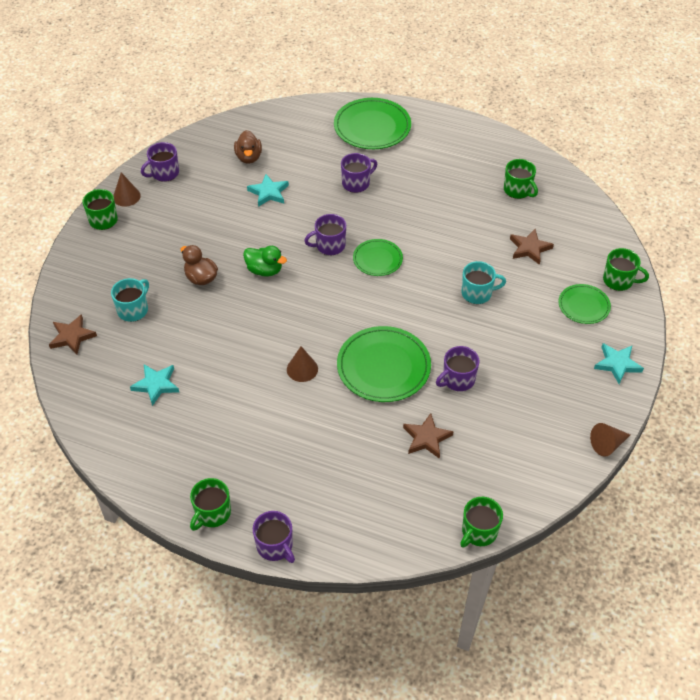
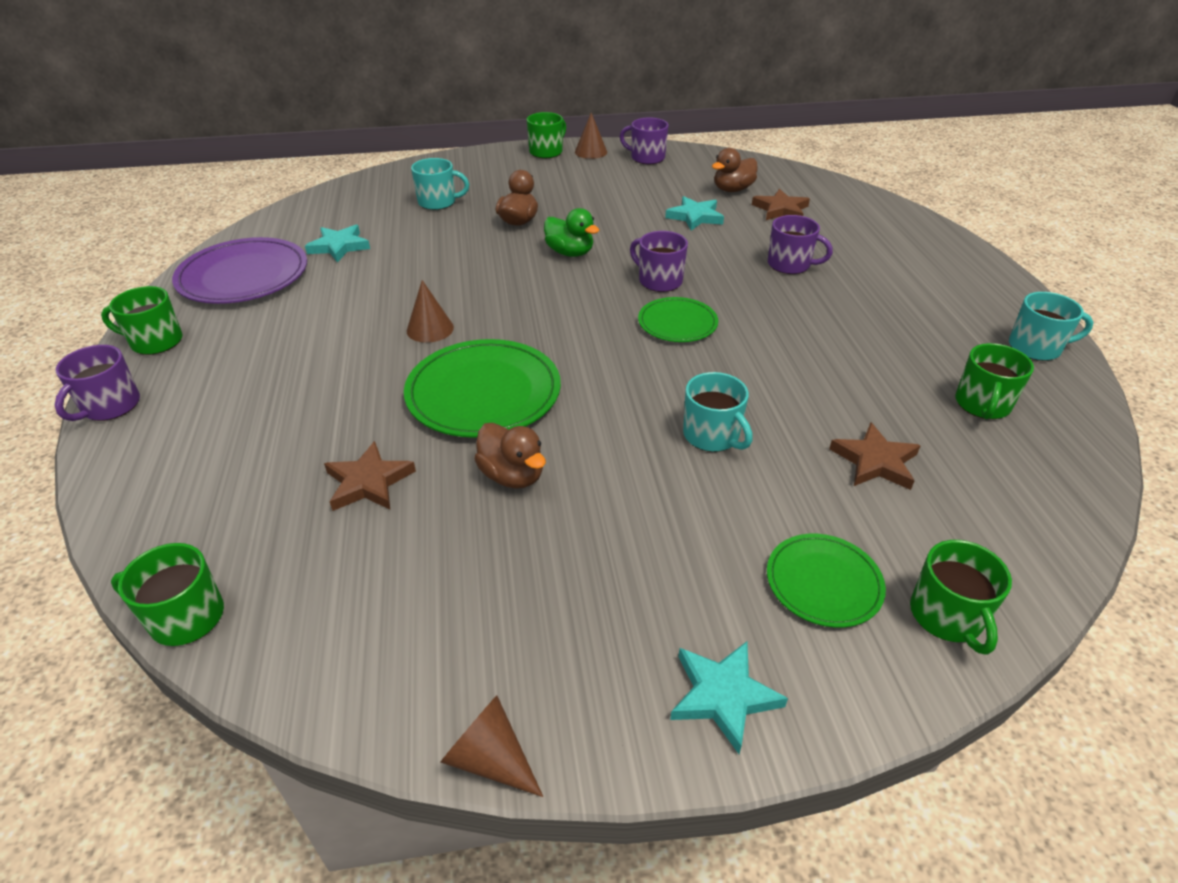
camera: 60 degrees right, 10 degrees down
brown star [49,314,97,355] -> brown star moved to [752,189,810,220]
green duck [243,246,287,277] -> green duck turned 45 degrees counterclockwise [544,208,599,257]
green plate [334,98,411,149] -> none
purple mug [436,346,479,391] -> brown duck [474,423,546,489]
none -> purple plate [172,237,307,304]
none -> turquoise mug [1009,292,1094,361]

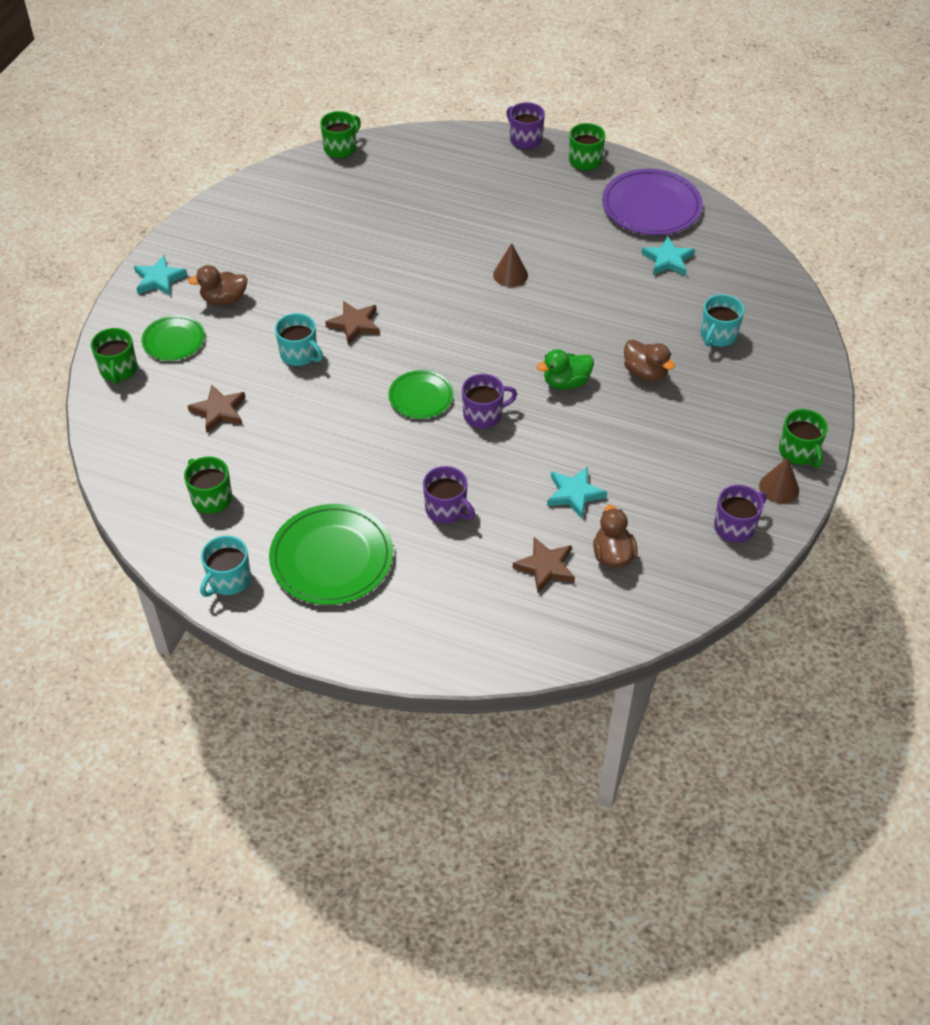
camera: 120 degrees right, 10 degrees up
brown star [324,441,416,511] -> brown star moved to [325,301,380,345]
green plate [404,339,561,438] -> green plate moved to [269,504,393,605]
brown cone [441,695,543,797] -> none
brown duck [474,423,546,489] -> brown duck moved to [188,265,248,305]
turquoise mug [683,372,753,452] -> turquoise mug turned 135 degrees counterclockwise [275,313,323,366]
purple mug [768,215,833,274] -> purple mug turned 105 degrees counterclockwise [423,466,475,524]
green mug [910,540,1012,655] -> green mug turned 120 degrees counterclockwise [91,328,137,384]

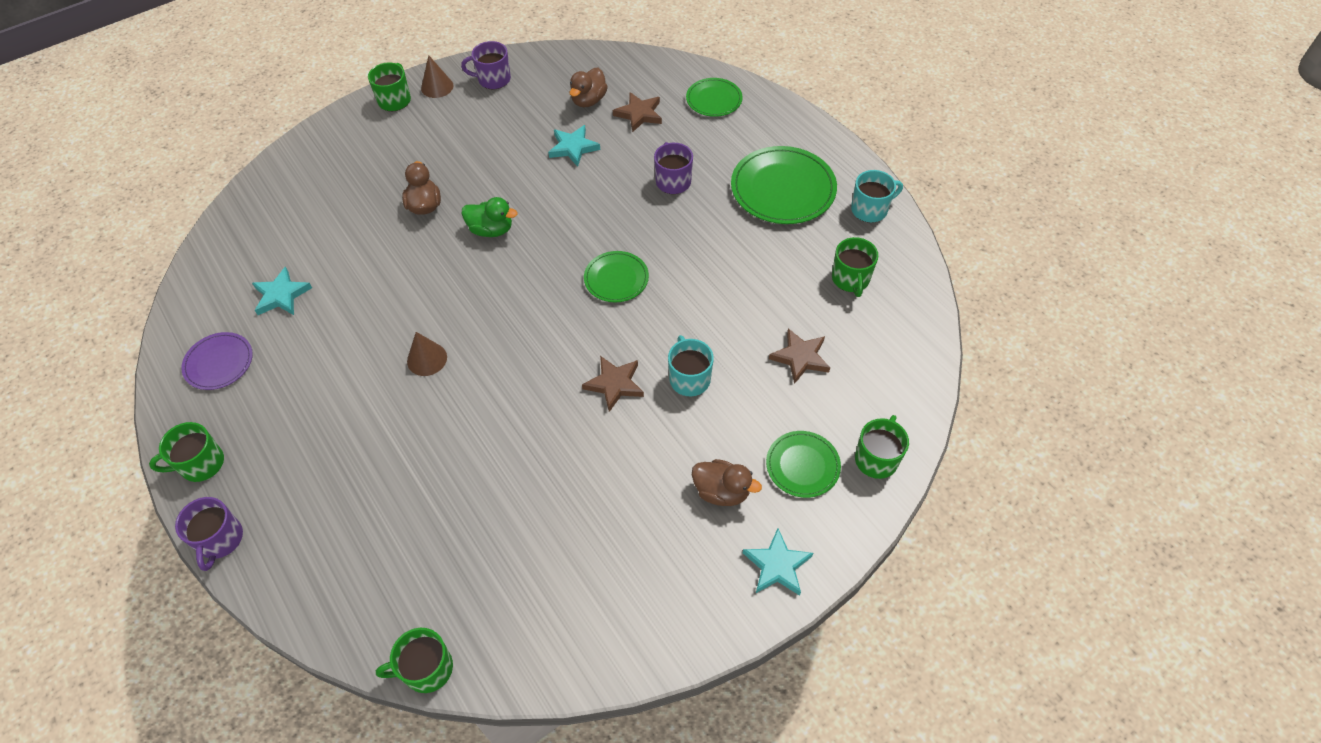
camera: 145 degrees left, 5 degrees up
purple mug [462,374,517,429] -> none
purple plate [602,169,703,235] -> purple plate [181,332,253,390], size x0.58
turquoise mug [701,294,744,347] -> none
none -> green plate [686,78,743,117]

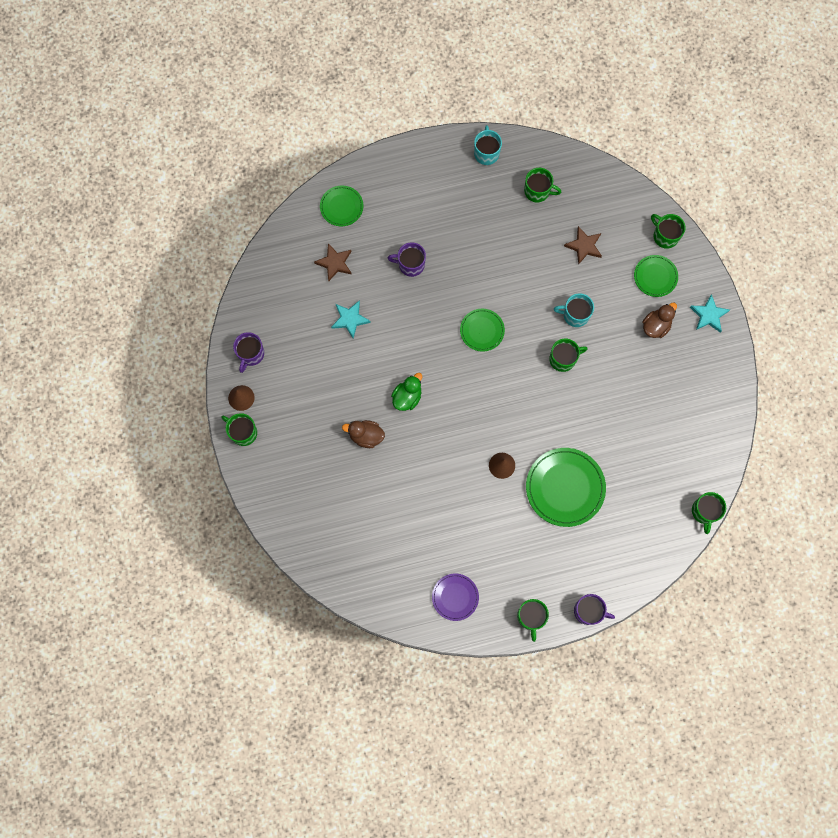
camera: 70 degrees left, 20 degrees up
turquoise star [252,267,312,315] -> none
brown duck [569,67,608,107] -> none
brown star [582,356,644,412] -> green mug [549,338,588,372]
green plate [731,146,837,224] -> green plate moved to [526,448,606,527]

